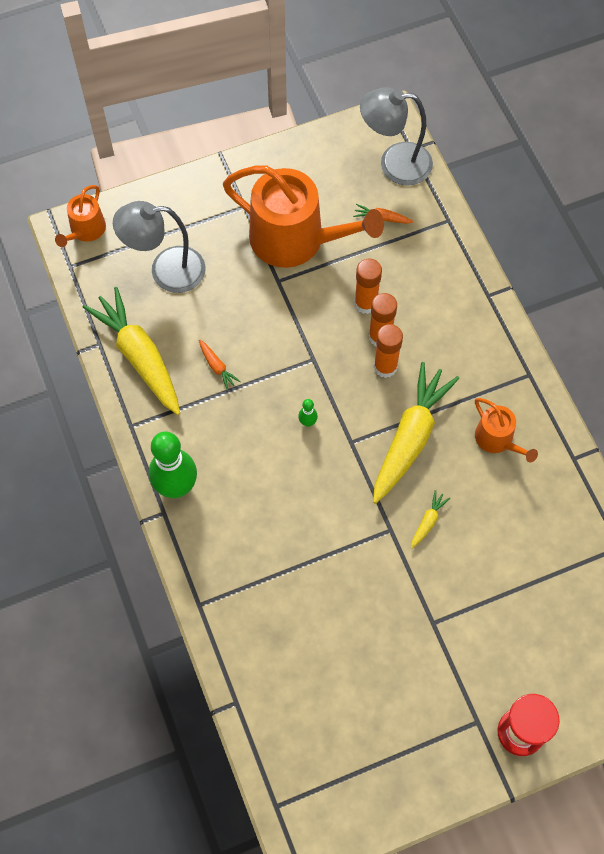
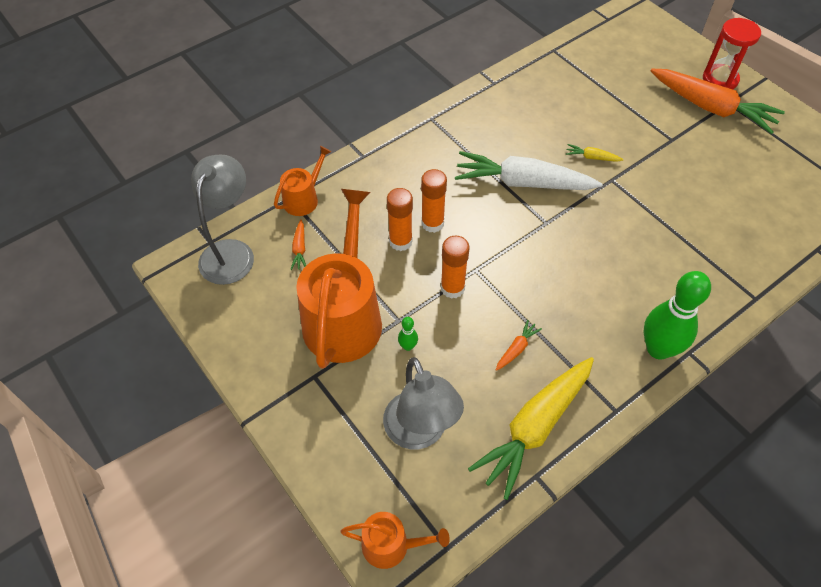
camera: 105 degrees left, 10 degrees down
green bowling pin [298,399,318,427] -> green bowling pin moved to [398,317,418,351]
grey lamp [360,87,433,186] -> grey lamp turned 150 degrees counterclockwise [191,154,254,285]
yellow carrot [373,362,459,504] -> white carrot [455,151,603,190]
orange glue stick [374,324,403,378] -> orange glue stick moved to [441,236,470,299]
orange watering can [475,398,538,462] -> orange watering can moved to [274,146,331,216]
none -> orange carrot [651,69,785,134]

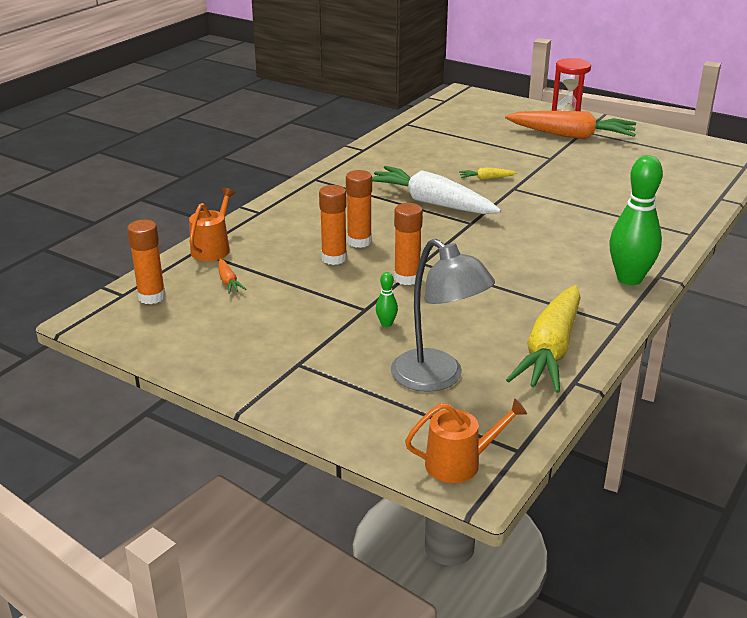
camera: 20 degrees left, 25 degrees down
grey lamp [191,154,254,285] -> orange glue stick [127,220,166,304]
orange watering can [296,189,382,369] -> none
white carrot [455,151,603,190] -> white carrot turned 45 degrees clockwise [372,166,501,214]
orange carrot [496,320,542,371] -> none

